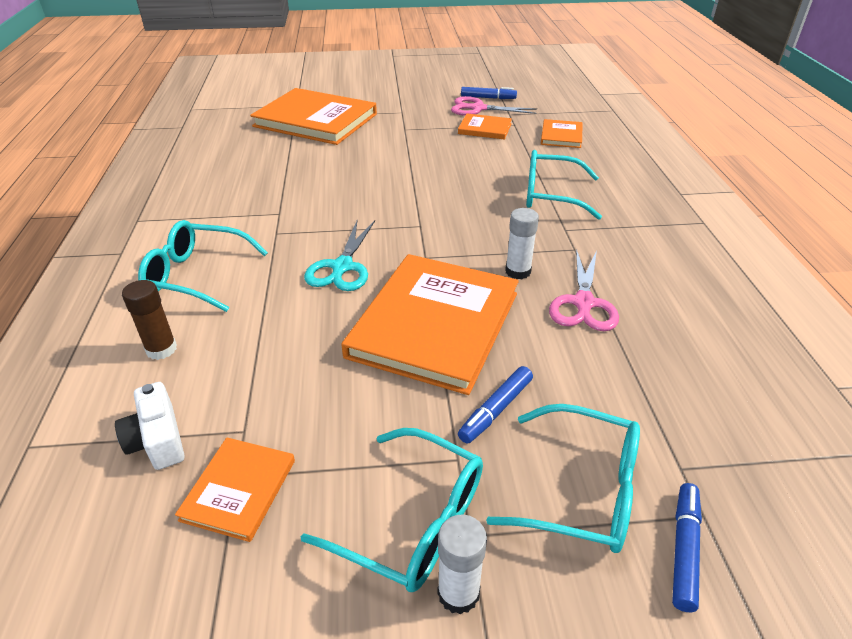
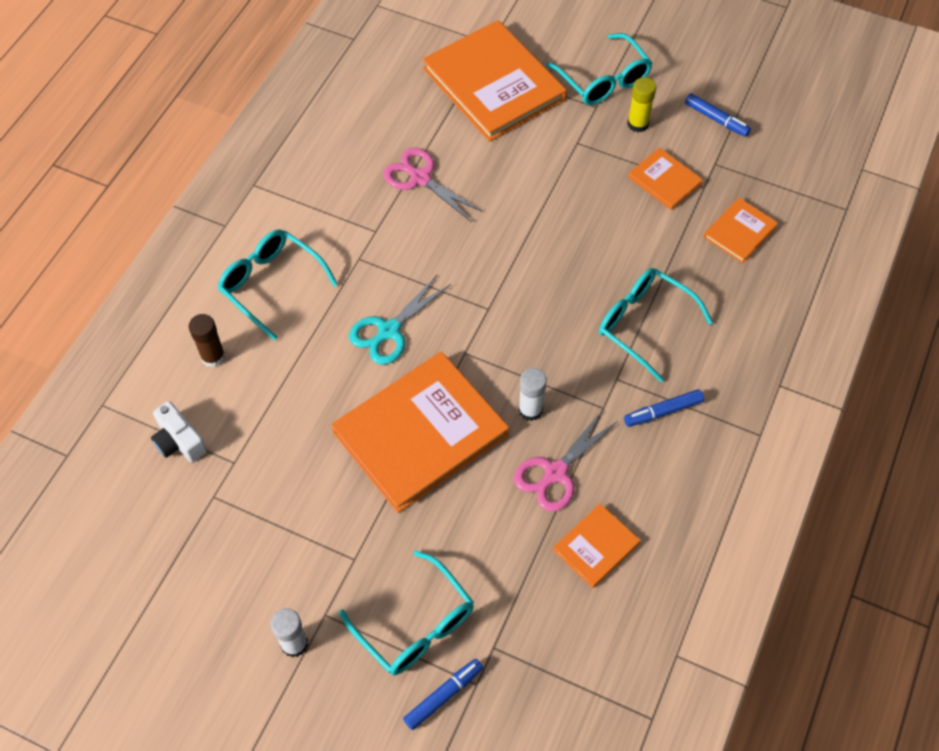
camera: 30 degrees right, 20 degrees up
white camera [115,382,185,470] -> white camera turned 45 degrees counterclockwise [151,401,207,463]
orange book [175,438,295,542] -> orange book moved to [553,504,640,588]
turquoise glasses [301,428,483,592] -> turquoise glasses moved to [546,33,652,105]
pink scissors [451,96,537,116] -> pink scissors moved to [383,148,483,222]
blue marker [458,366,533,444] -> blue marker moved to [624,389,704,427]
none -> yellow glue stick [627,77,656,132]

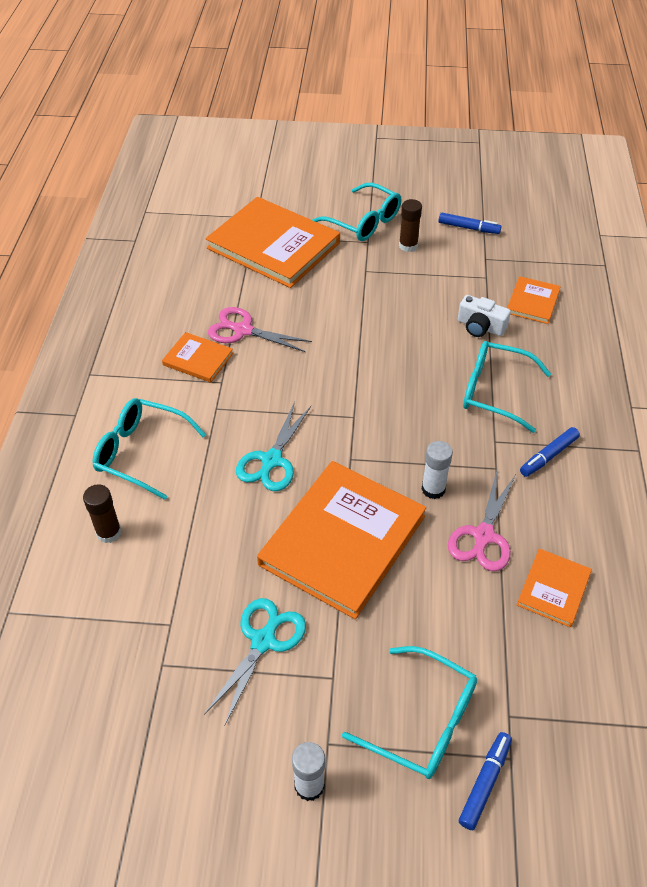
camera: 20 degrees left, 10 degrees down
white camera [151,401,207,463] -> white camera moved to [458,295,511,337]
yellow glue stick [627,77,656,132] -> brown glue stick [399,199,422,252]
orange book [628,148,703,210] -> orange book moved to [162,332,233,383]
none -> turquoise scissors [204,598,306,726]

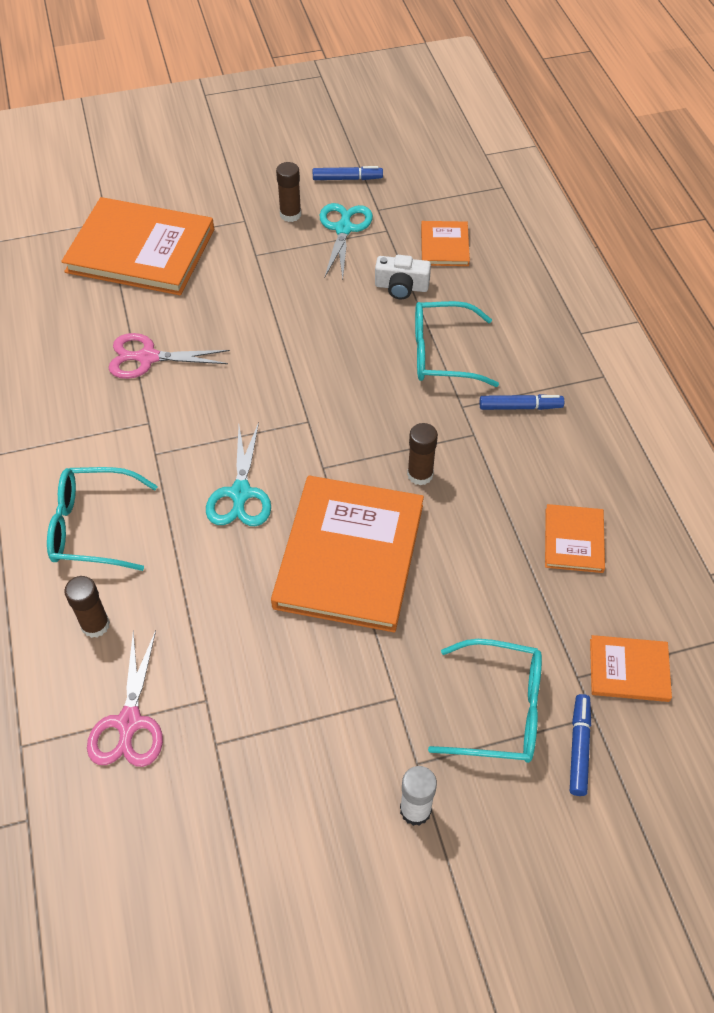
camera: 20 degrees left, 5 degrees up
orange book [162,332,233,383] -> orange book moved to [590,635,672,702]
turquoise scissors [204,598,306,726] -> turquoise scissors moved to [320,203,373,279]
turquoise glasses [312,183,401,241] -> none
white glue stick [421,441,453,499] -> brown glue stick [407,423,438,485]
pink scissors [448,471,515,571] -> pink scissors moved to [87,630,163,767]
blue marker [520,427,580,477] -> blue marker turned 120 degrees counterclockwise [480,394,564,410]

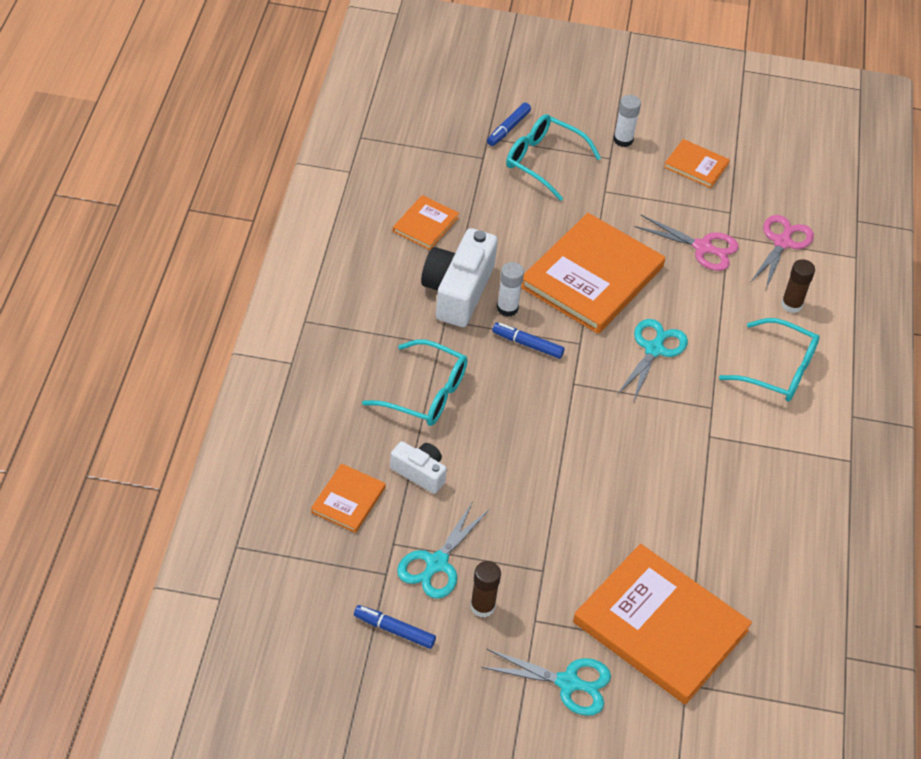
camera: 160 degrees left, 5 degrees down
pink scissors [108,333,230,379] -> pink scissors moved to [634,215,739,271]
brown glue stick [407,423,438,485] -> white glue stick [497,262,524,317]
blue marker [480,394,564,410] -> blue marker moved to [492,323,565,359]
orange book [590,635,672,702] -> orange book moved to [664,139,730,188]
none -> white camera [421,228,498,327]
none -> turquoise scissors [481,649,611,716]

